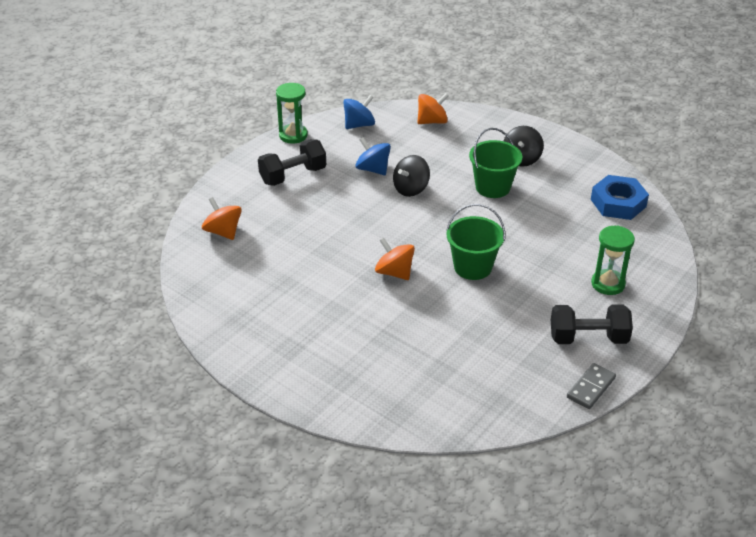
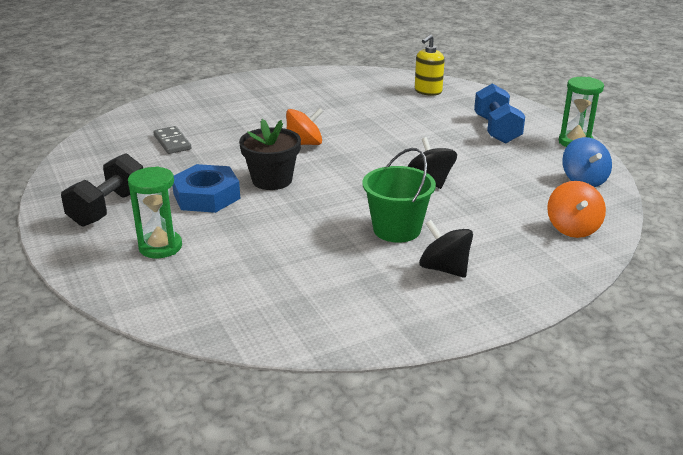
camera: 115 degrees right, 10 degrees down
orange spinning top [202,197,242,240] -> yellow soap dispenser [415,34,445,96]
black dumbbell [258,139,326,186] -> blue dumbbell [474,84,525,144]
blue spinning top [355,137,391,175] -> none
green bucket [446,204,505,280] -> black flower pot [239,119,301,190]
grey domino [567,363,616,409] -> grey domino moved to [153,126,191,154]
blue nut [591,175,649,220] -> blue nut moved to [172,164,240,213]

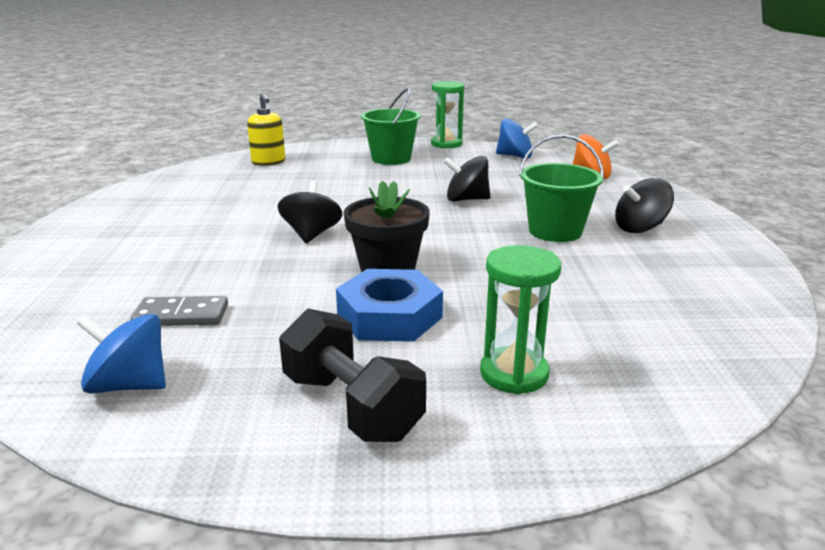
camera: 65 degrees left, 5 degrees down
orange spinning top [286,108,324,145] -> black spinning top [277,181,342,243]
blue dumbbell [474,84,525,144] -> green bucket [361,88,421,165]
none -> blue spinning top [77,314,166,394]

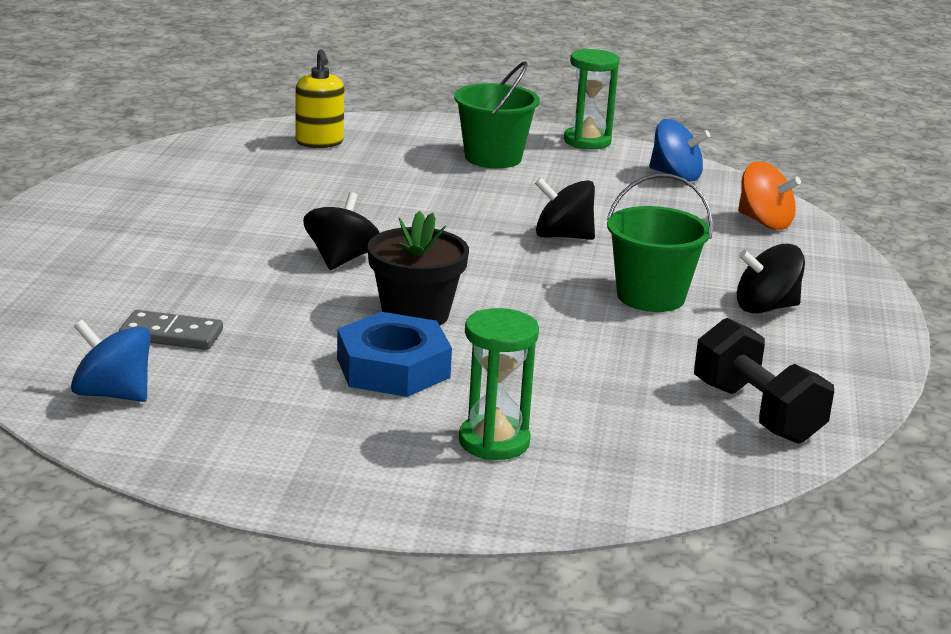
camera: 10 degrees right, 0 degrees up
black dumbbell [279,308,426,442] -> black dumbbell moved to [694,318,834,444]

